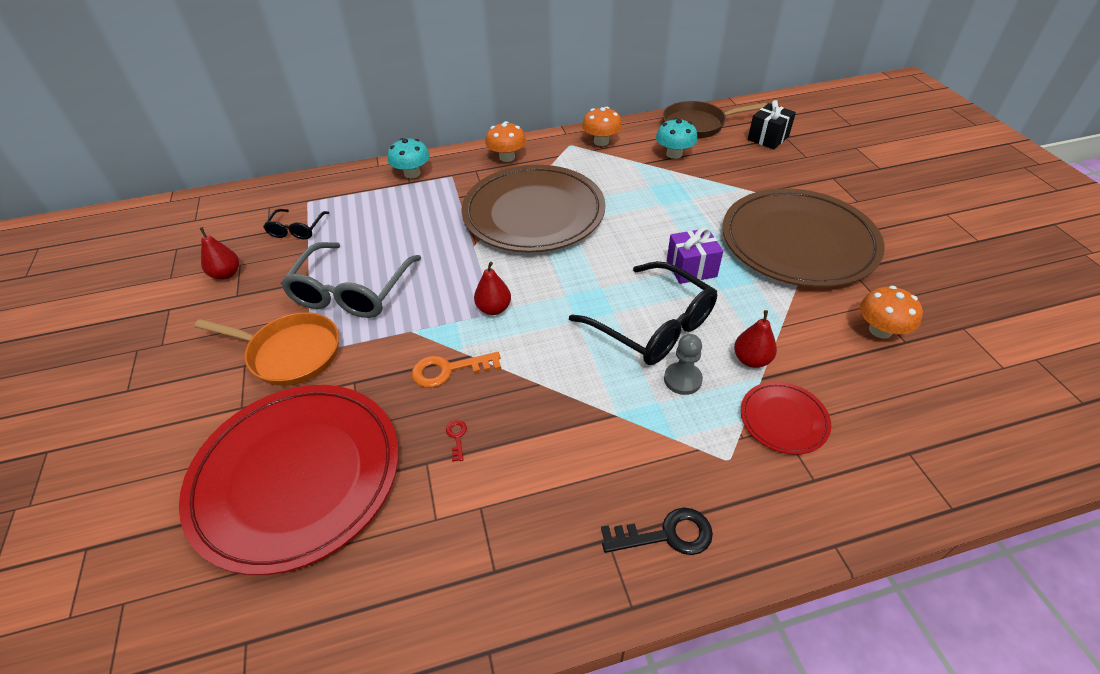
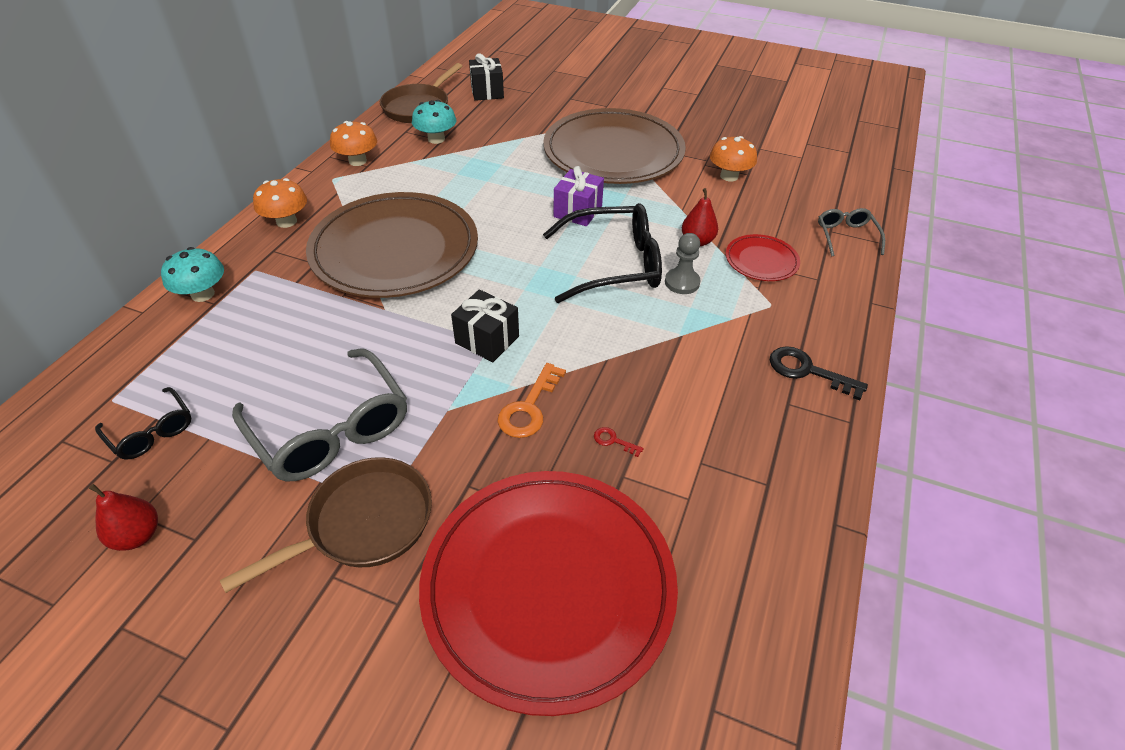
camera: 55 degrees left, 0 degrees up
orange pan [194,312,339,386] -> brown pan [220,457,432,593]
red pear [474,262,511,315] -> black gift [451,289,519,362]
black key [601,508,713,555] -> black key turned 90 degrees counterclockwise [770,346,868,401]
none -> grey glasses [818,208,885,257]

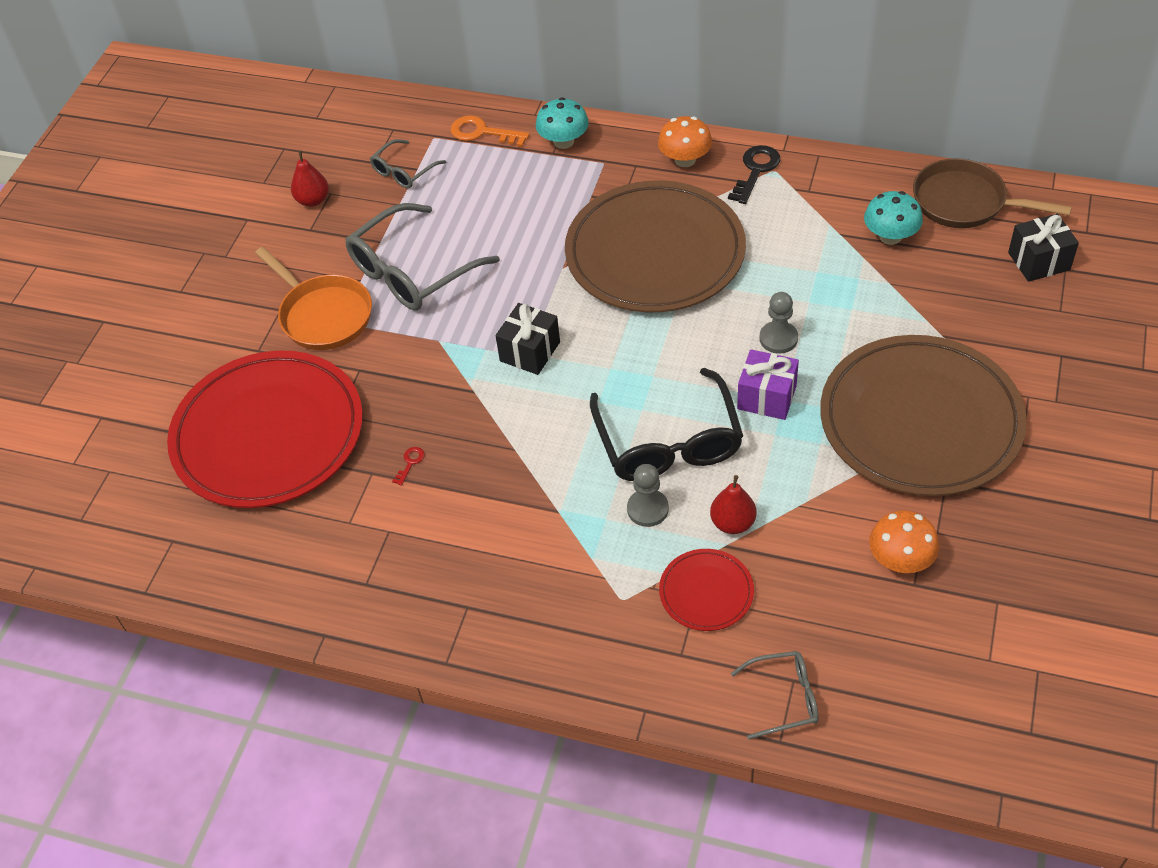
camera: 90 degrees right, 5 degrees up
black glasses [95,387,191,460] -> grey glasses [370,139,447,189]
brown pan [220,457,432,593] -> orange pan [255,247,372,350]
orange mushroom [330,121,377,166] -> none
orange key [497,363,566,438] -> orange key moved to [451,115,530,147]
black key [770,346,868,401] -> black key moved to [728,145,780,204]
none -> grey pawn [759,292,798,354]

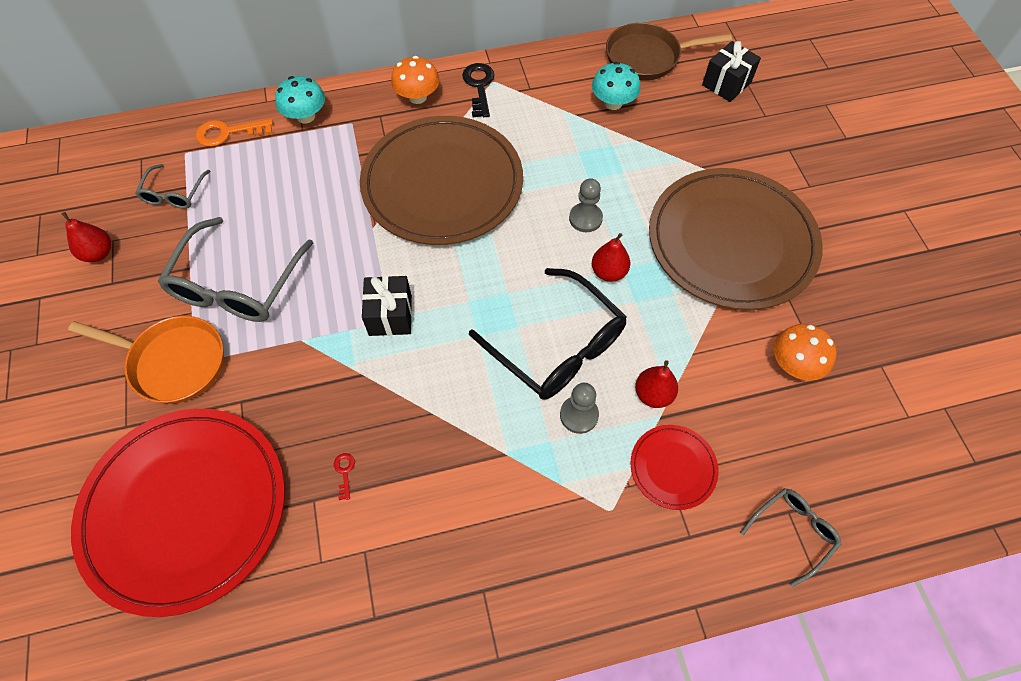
camera: 35 degrees left, 10 degrees up
purple gift [737,349,799,420] -> red pear [592,233,630,282]

